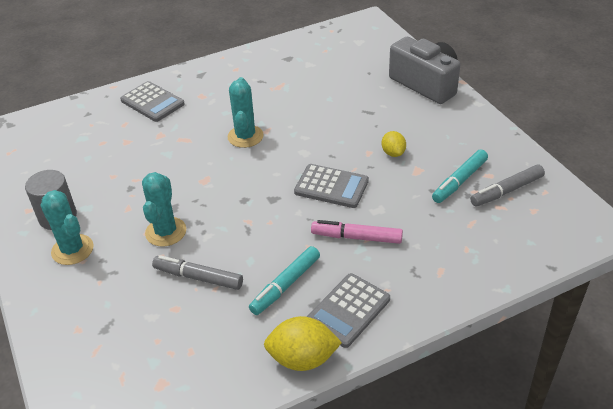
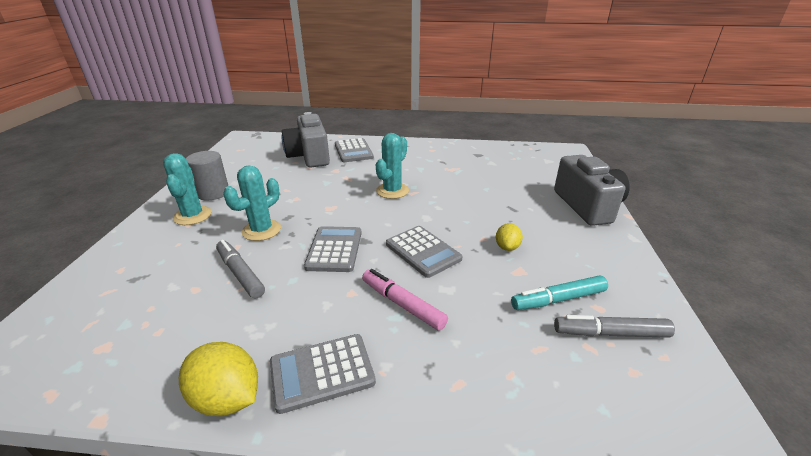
camera: 30 degrees right, 10 degrees down
turquoise marker [249,246,320,315] -> none
none -> grey camera [282,112,330,168]
none -> grey calculator [304,226,362,272]

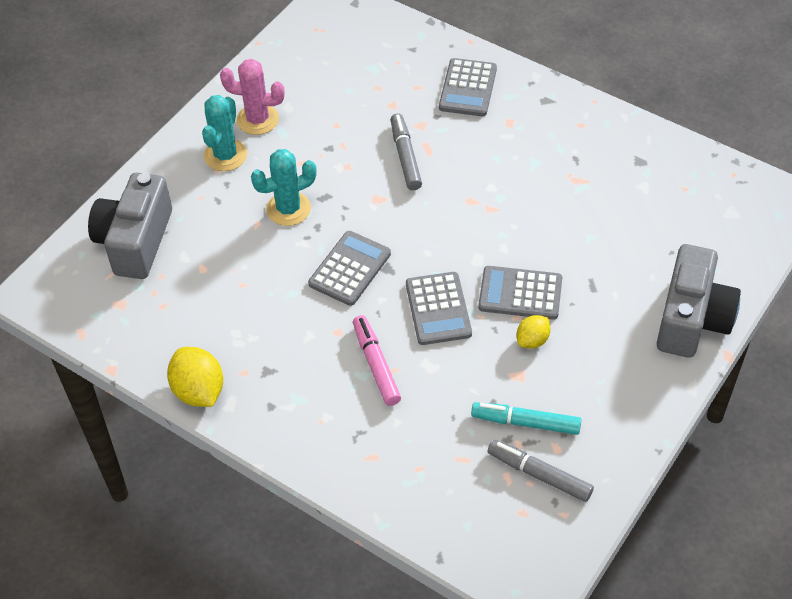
camera: 30 degrees right, 20 degrees up
grey cylinder [186,151,228,201] -> pink cactus [220,59,285,135]
grey marker [216,240,265,298] -> grey marker moved to [391,113,422,190]
grey calculator [270,334,376,414] -> grey calculator moved to [478,266,562,320]
grey camera [282,112,330,168] -> grey camera moved to [88,173,172,279]
turquoise cactus [376,133,409,199] -> none

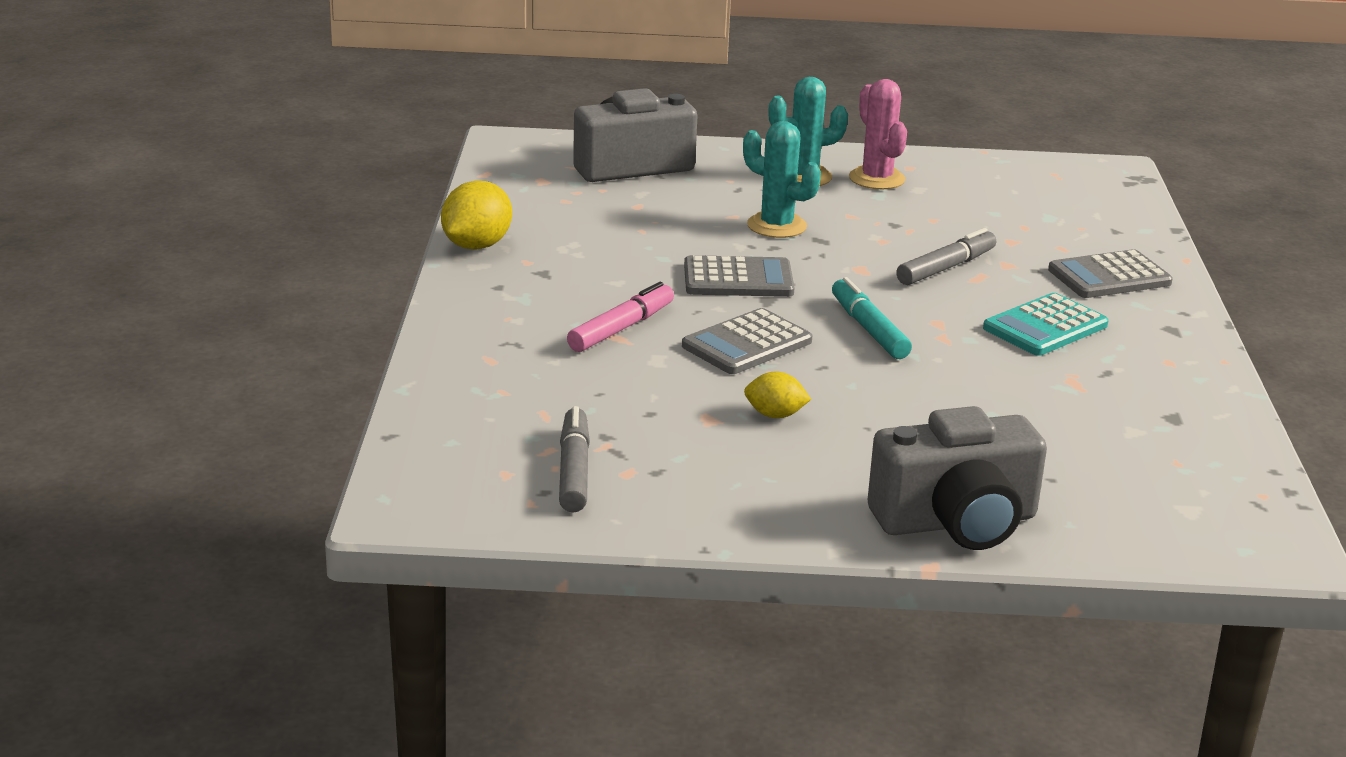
camera: 55 degrees right, 25 degrees down
turquoise marker [471,402,581,435] -> turquoise marker moved to [832,277,912,359]
grey calculator [478,266,562,320] -> none
none -> turquoise calculator [983,293,1109,356]

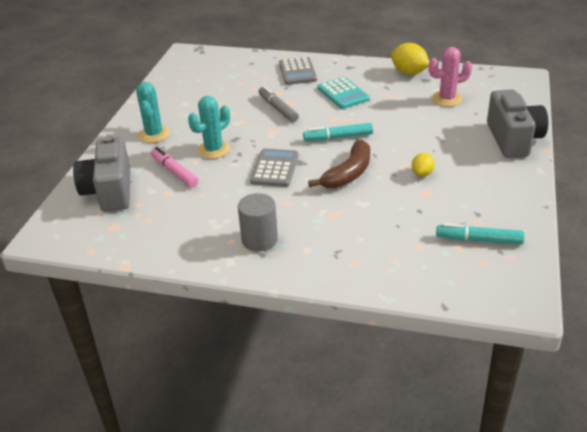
camera: 75 degrees left, 10 degrees up
yellow lemon [441,181,512,249] -> yellow lemon moved to [391,43,429,75]
grey marker [559,406,590,512] -> turquoise marker [436,223,524,245]
pink marker [567,282,674,352] -> pink marker moved to [151,147,198,187]
grey calculator [682,308,812,374] -> brown banana [308,140,370,188]
pink cactus [849,79,907,189] -> pink cactus moved to [428,47,472,106]
none -> grey cylinder [238,193,278,252]

